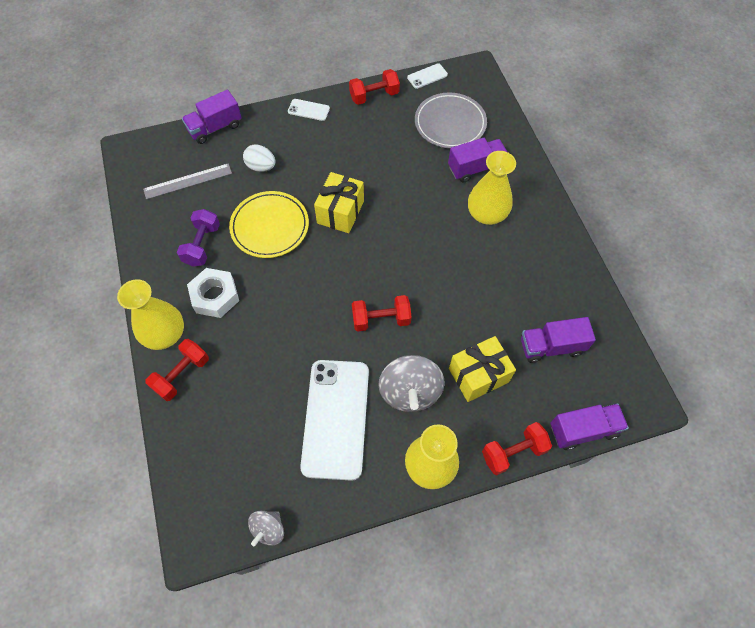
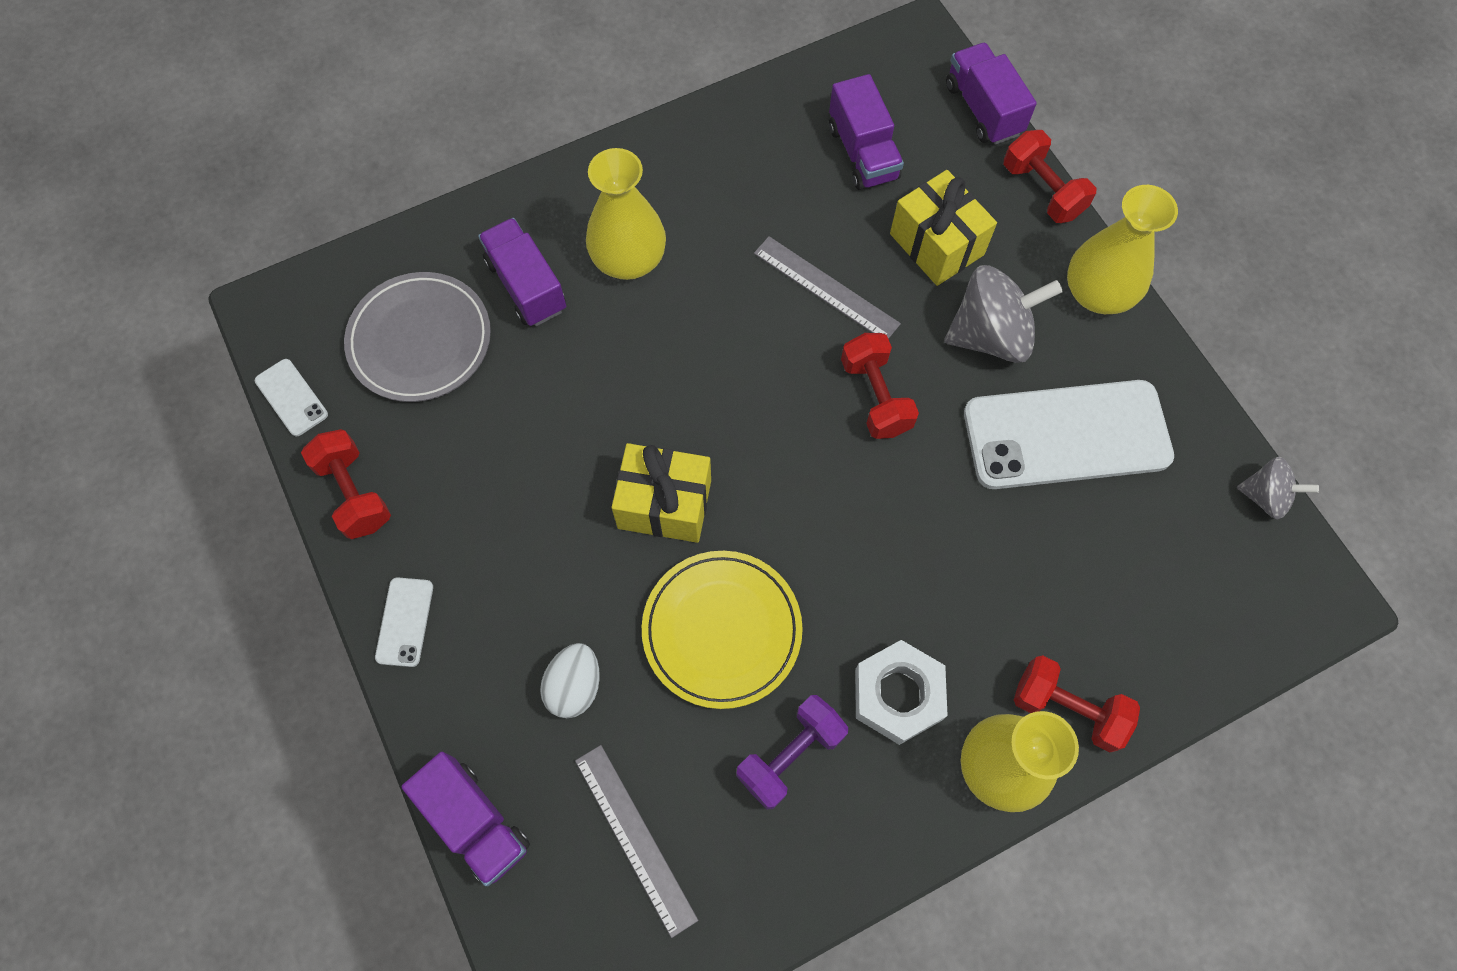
camera: 100 degrees left, 5 degrees up
purple dumbbell [177,209,220,267] -> purple dumbbell turned 45 degrees counterclockwise [736,695,848,809]
none -> grey ruler [754,236,901,339]

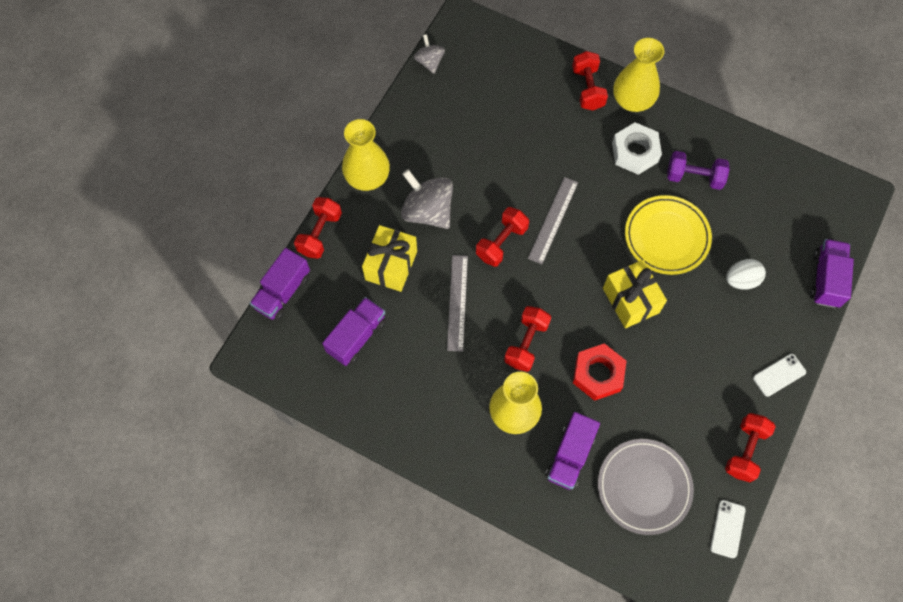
camera: 125 degrees left, 0 degrees up
grey ruler [575,745,698,938] -> grey ruler moved to [528,177,578,264]
white phone [964,380,1174,489] -> none
none -> red dumbbell [504,306,551,372]
none -> red nut [573,343,626,401]

